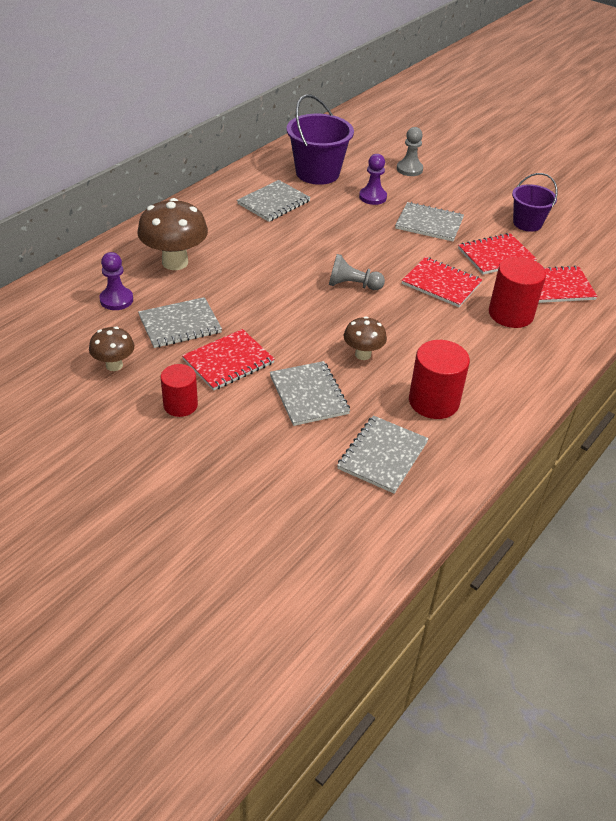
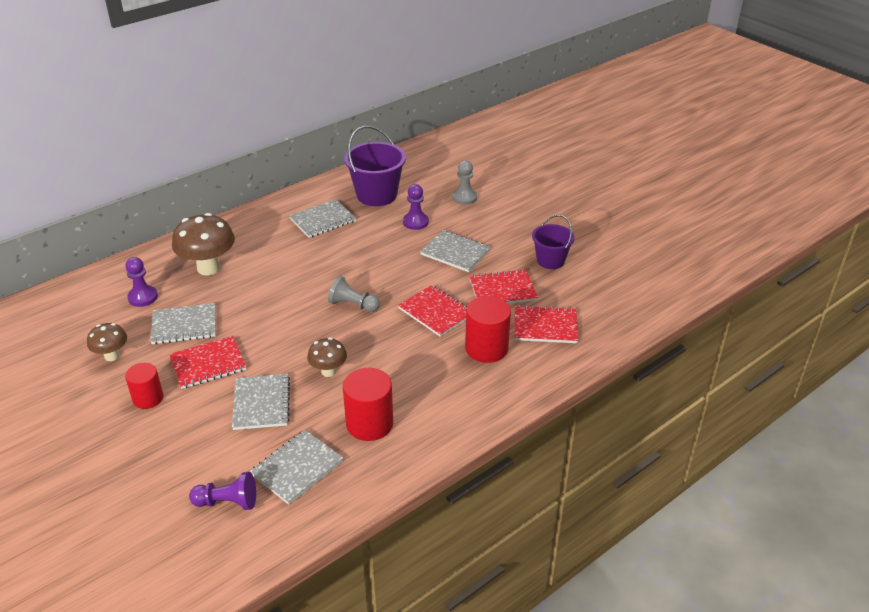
camera: 15 degrees right, 5 degrees down
none -> purple pawn [189,472,256,510]

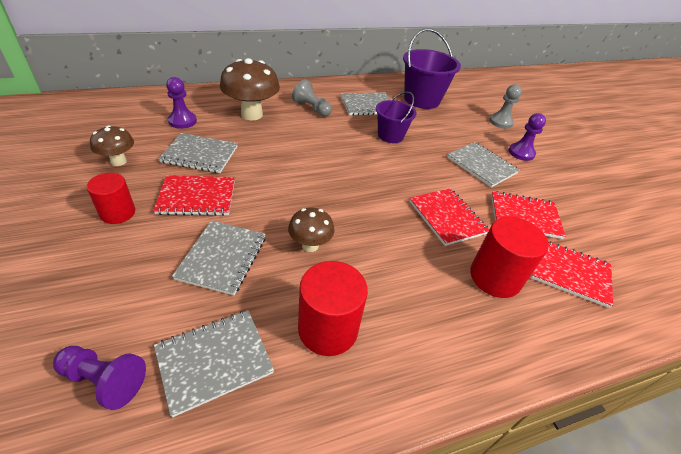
camera: 15 degrees right, 5 degrees up
grey pawn [328,276,380,312] -> grey pawn moved to [292,79,332,117]
purple pawn [403,184,429,230] -> purple pawn moved to [509,113,546,161]
purple bucket [532,215,575,269] -> purple bucket moved to [376,91,417,143]

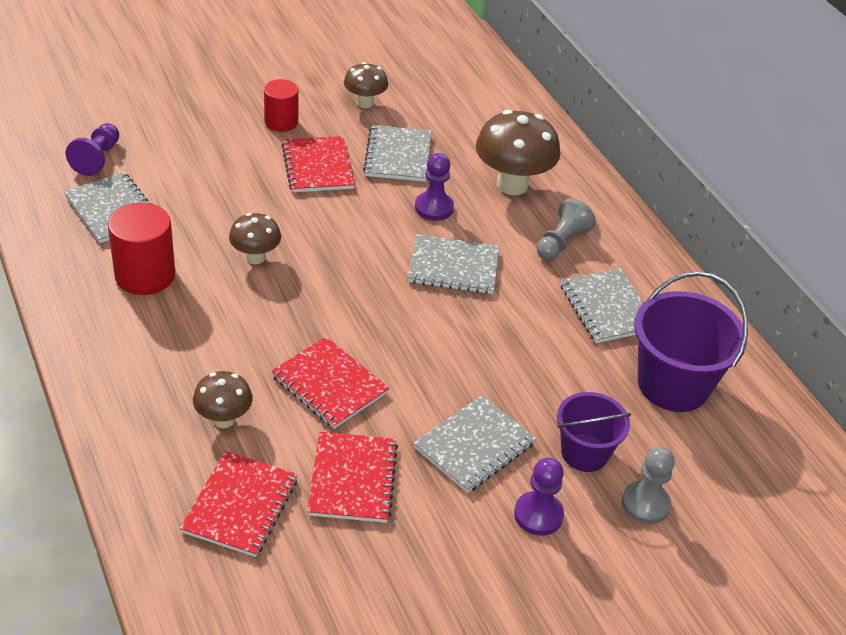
camera: 85 degrees right, 0 degrees up
purple pawn [166,77,197,129] -> purple pawn moved to [415,153,454,221]
grey notebook [172,220,266,295] -> grey notebook moved to [408,234,500,294]
purple bucket [376,91,417,143] -> purple bucket moved to [557,392,631,472]
red notebook [409,188,489,246] -> red notebook turned 75 degrees clockwise [271,337,389,429]
red cylinder [470,217,549,298] -> brown mushroom [193,371,253,428]

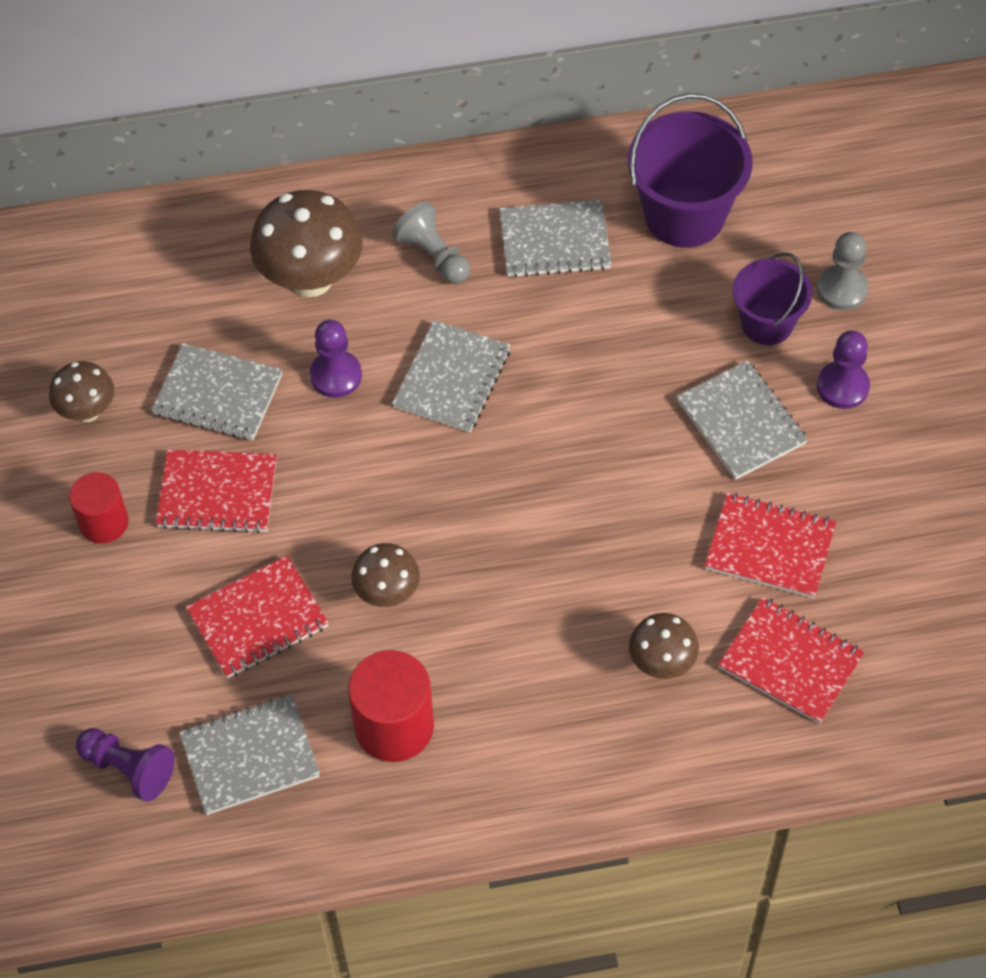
camera: 70 degrees left, 15 degrees up
red notebook [271,337,389,429] -> red notebook moved to [186,555,329,678]

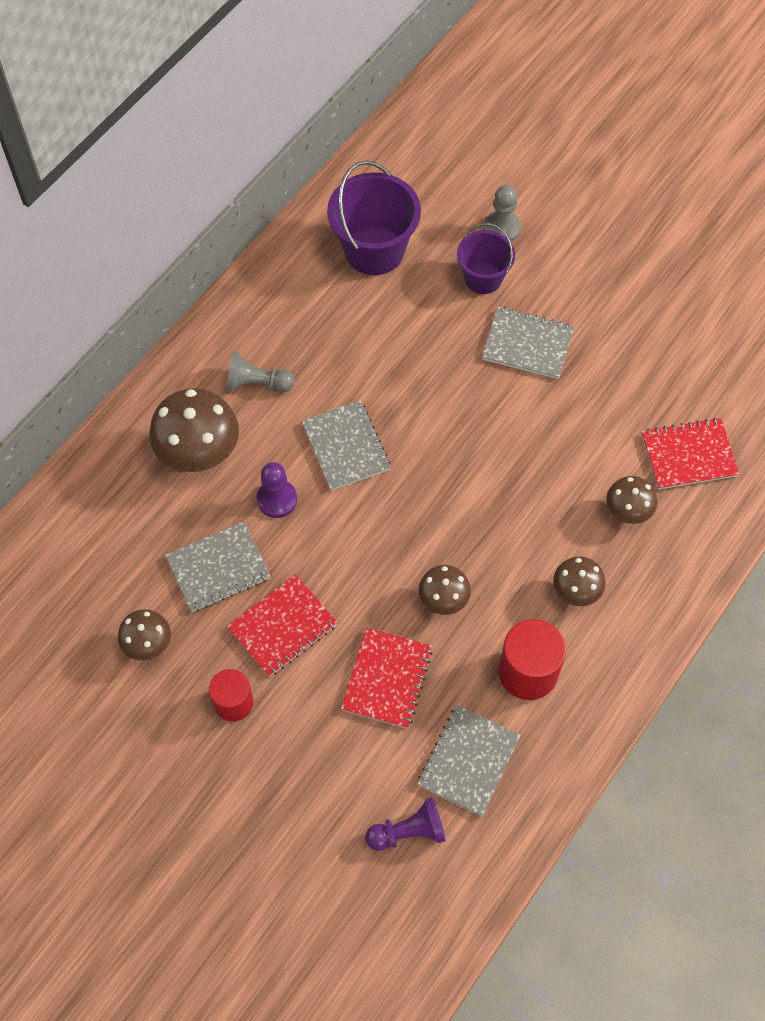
camera: 45 degrees left, 5 degrees up
grey notebook [500,200,611,278] -> none
red notebook [705,493,836,598] -> none
purple pawn [817,331,870,409] -> none
none -> brown mushroom [553,556,606,606]

